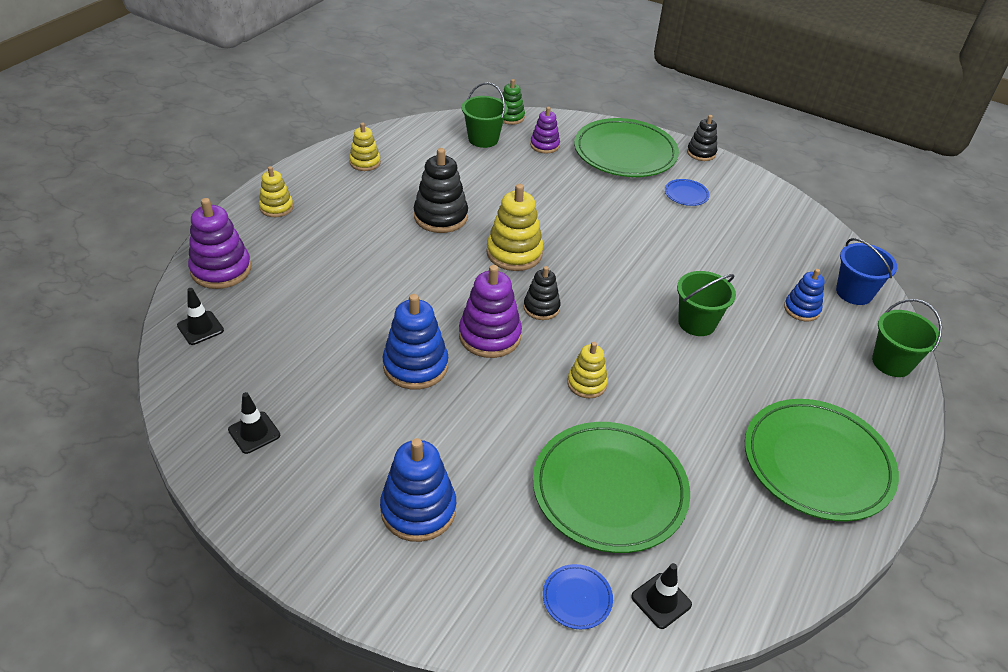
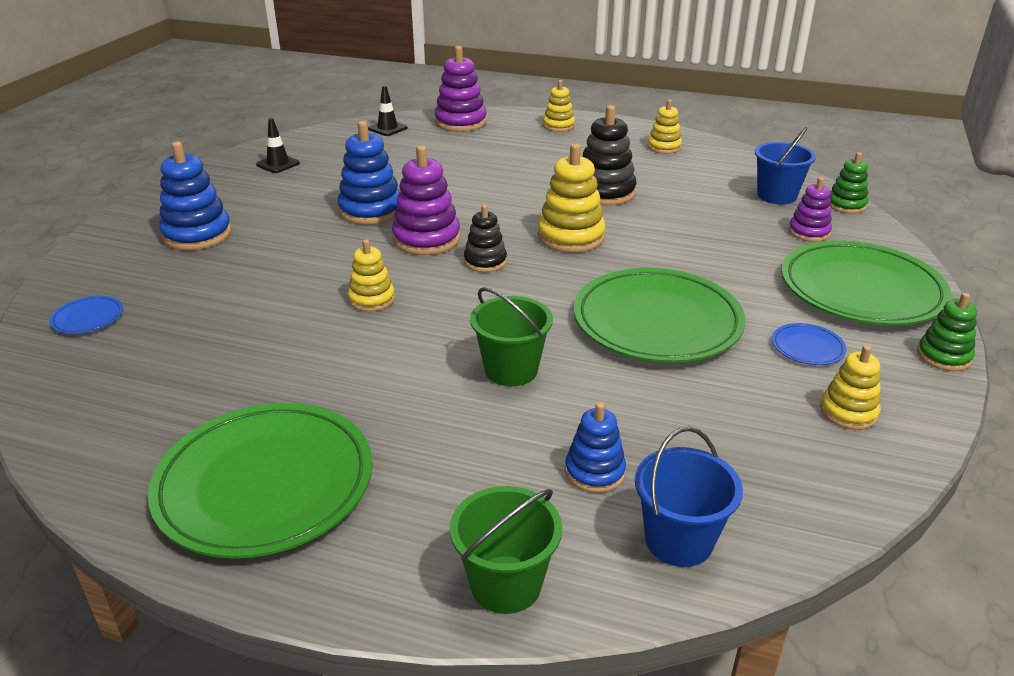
camera: 80 degrees right, 10 degrees down
green bucket [462,82,508,148] -> blue bucket [755,127,816,204]
green plate [533,422,690,553] -> green plate moved to [574,268,745,363]
black traffic cone [631,563,692,629] -> none
black stacking toy [687,115,717,161] -> green stacking toy [917,293,977,371]
none -> yellow stacking toy [820,345,881,430]

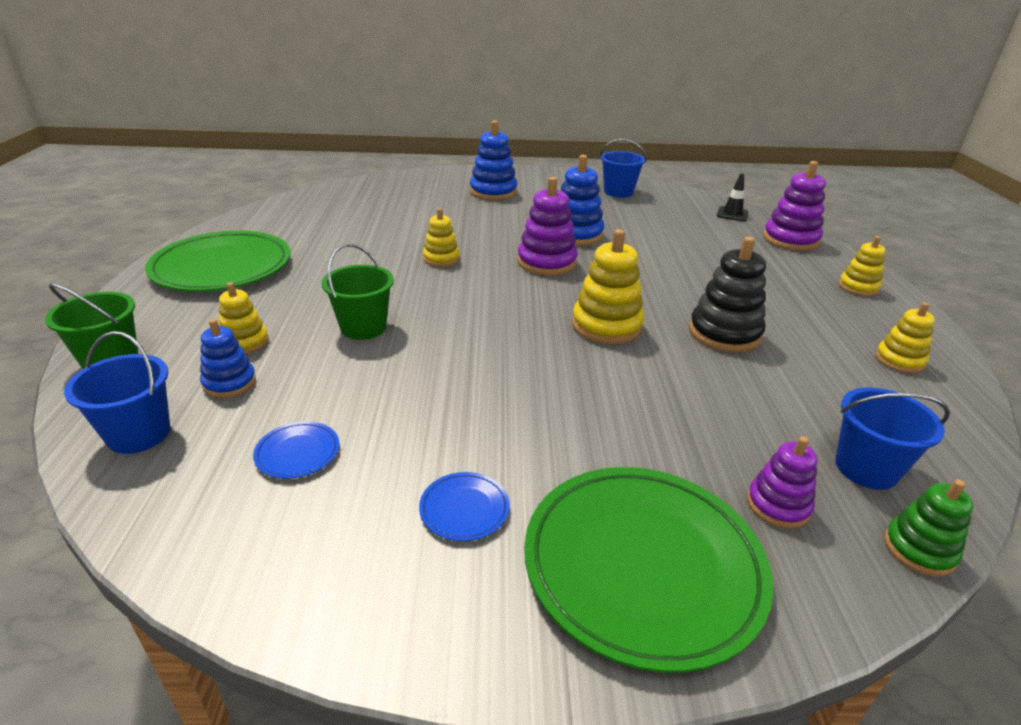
camera: 70 degrees right, 0 degrees up
blue plate [49,296,123,334] -> blue plate moved to [253,421,339,479]
black traffic cone [256,118,300,173] -> blue bucket [600,139,646,198]
black stacking toy [464,204,507,272] -> none
green plate [574,268,745,363] -> none
yellow stacking toy [820,345,881,430] -> yellow stacking toy moved to [218,282,269,354]
green stacking toy [917,293,977,371] -> none

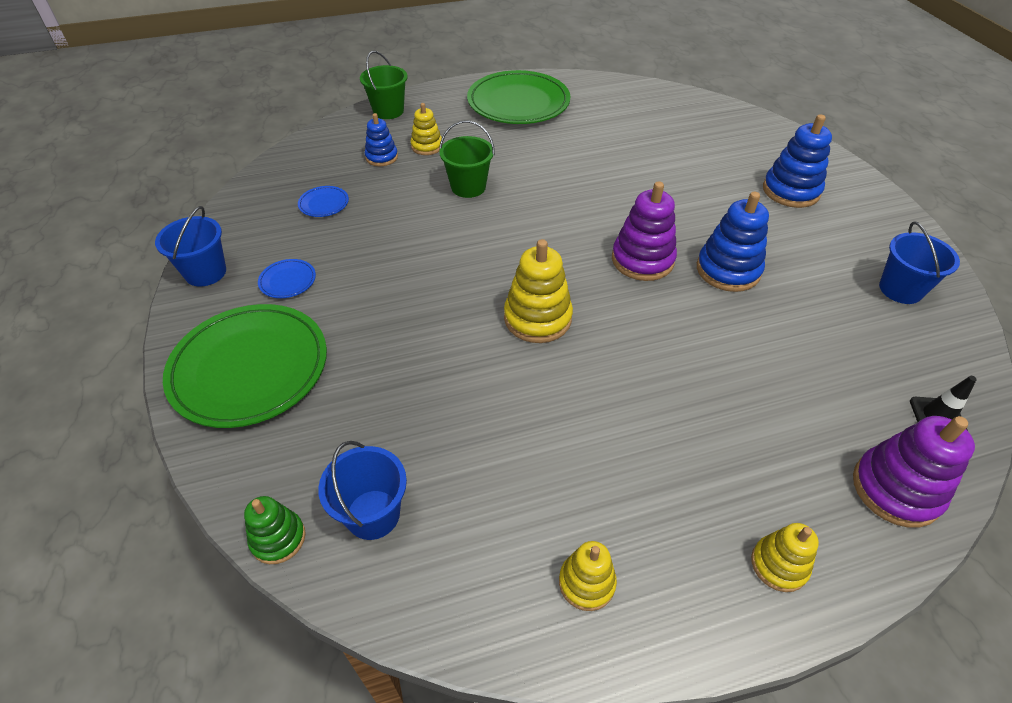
camera: 75 degrees right, 15 degrees up
blue bucket [64,331,170,454] -> blue bucket moved to [155,206,226,287]
yellow stacking toy [423,208,460,267] -> none
black stacking toy [689,237,766,352] -> none
purple stacking toy [747,436,818,529] -> none

